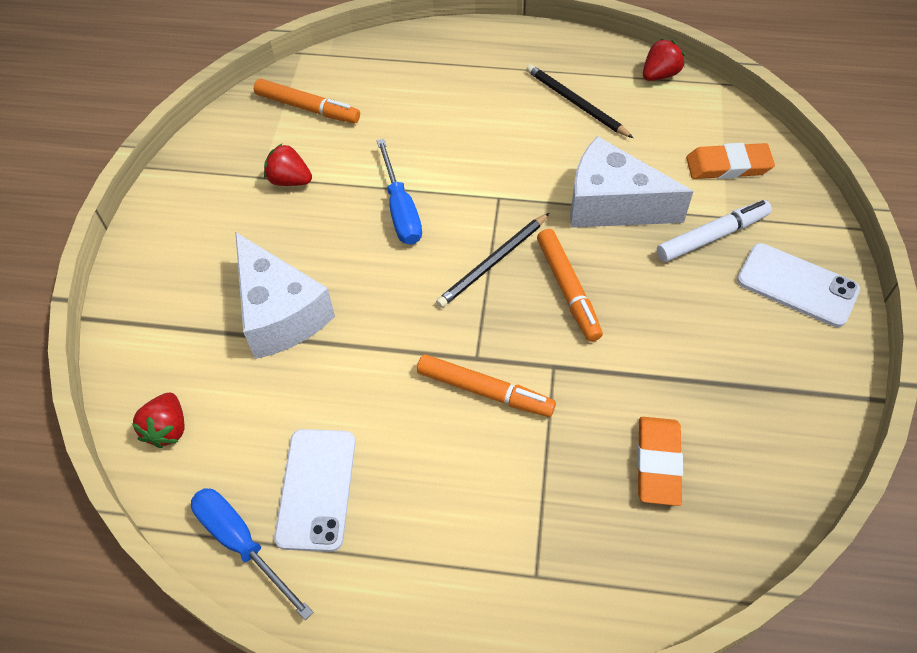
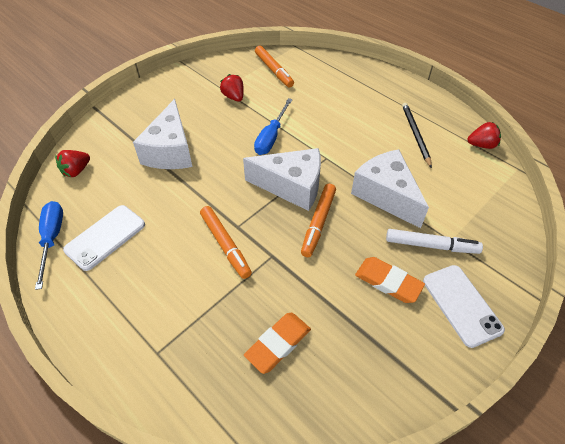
camera: 35 degrees right, 5 degrees down
black pencil [436,213,549,308] -> white cheese [243,148,321,211]
orange eraser [686,143,775,179] -> orange eraser moved to [355,257,425,303]

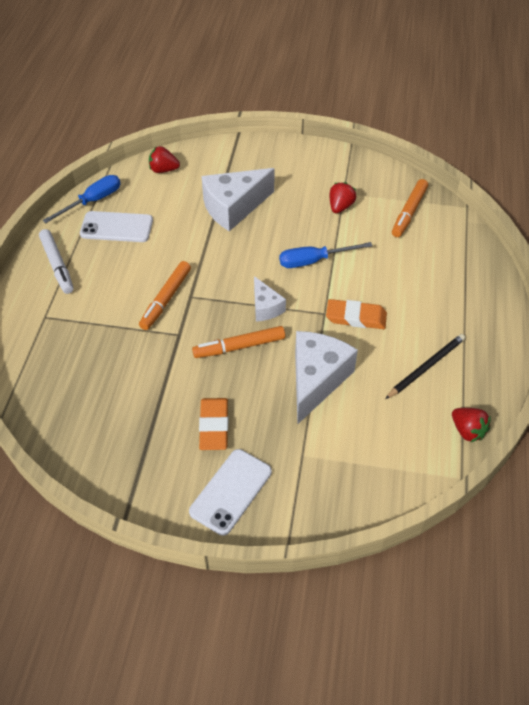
camera: 55 degrees right, 0 degrees up
white cheese [243,148,321,211] -> white cheese [254,276,286,322], size x0.55
orange eraser [244,313,311,374] -> orange eraser moved to [326,299,387,329]
white marker [386,229,483,254] -> white marker moved to [39,229,74,294]

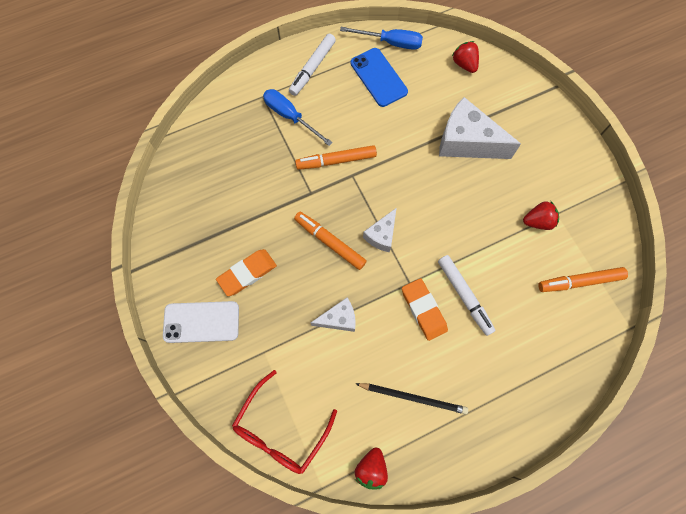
camera: 55 degrees right, 20 degrees up
white phone [80,211,153,242] -> blue phone [351,48,408,107]
blue screwdriver [279,242,372,268] -> blue screwdriver moved to [263,89,333,146]
white cheese [295,331,358,424] -> white cheese [311,298,356,332], size x0.55
none -> red glasses [232,370,337,474]
none -> white marker [438,255,496,336]

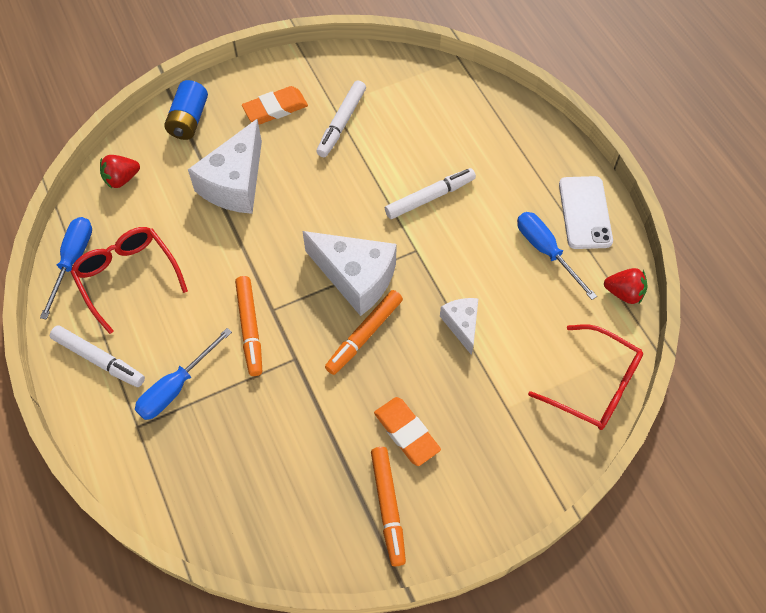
camera: 90 degrees left, 10 degrees down
white phone [163,301,239,343] -> white phone moved to [559,176,613,249]
blue phone [351,48,408,107] -> red glasses [71,227,188,334]
black pencil [355,383,468,414] -> blue screwdriver [517,212,597,300]
white cheese [363,208,397,252] -> white cheese [302,231,397,316], size x1.83
orange eraser [402,278,448,341] -> orange eraser moved to [242,86,308,125]
red strawberry [523,201,559,230] -> white marker [316,81,366,157]
orange marker [538,267,628,292] -> orange marker moved to [371,447,406,566]
none -> blue battery [164,80,208,140]

